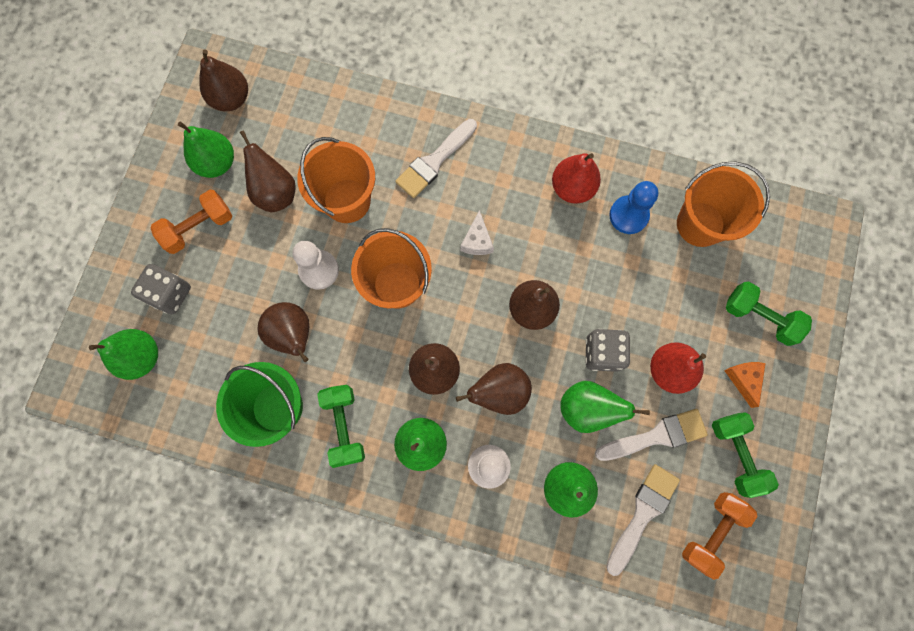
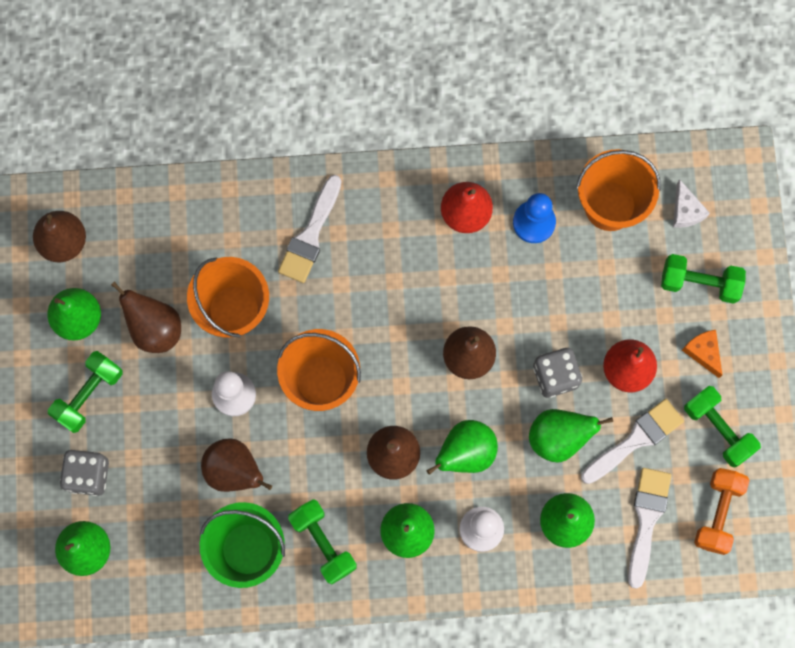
camera: 20 degrees left, 0 degrees up
orange dumbbell [151,190,232,254] -> green dumbbell [48,351,122,433]
brown pear [456,363,532,415] -> green pear [427,420,498,475]
white cheese [460,210,494,255] -> white cheese moved to [673,179,710,228]

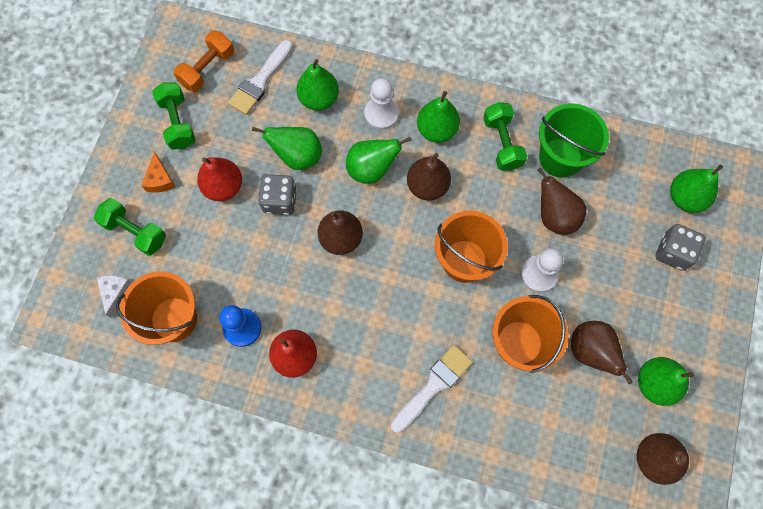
camera: 160 degrees left, 5 degrees down
green dumbbell [48,351,122,433] -> none
white brush [581,399,684,484] -> none

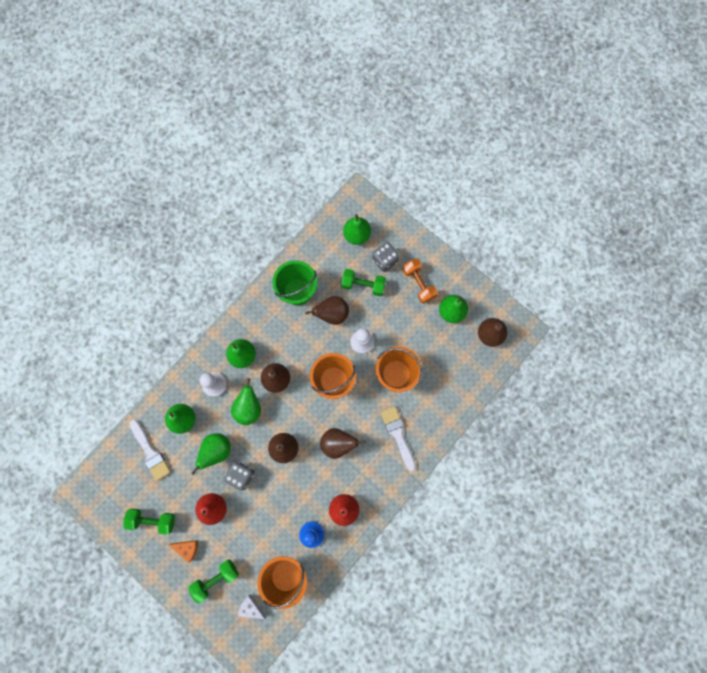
camera: 65 degrees left, 5 degrees up
orange dumbbell [174,30,234,92] -> orange dumbbell moved to [403,259,438,304]
green dumbbell [483,102,527,171] -> green dumbbell moved to [341,269,386,296]
brown pear [571,321,633,384] -> brown pear moved to [320,428,366,459]

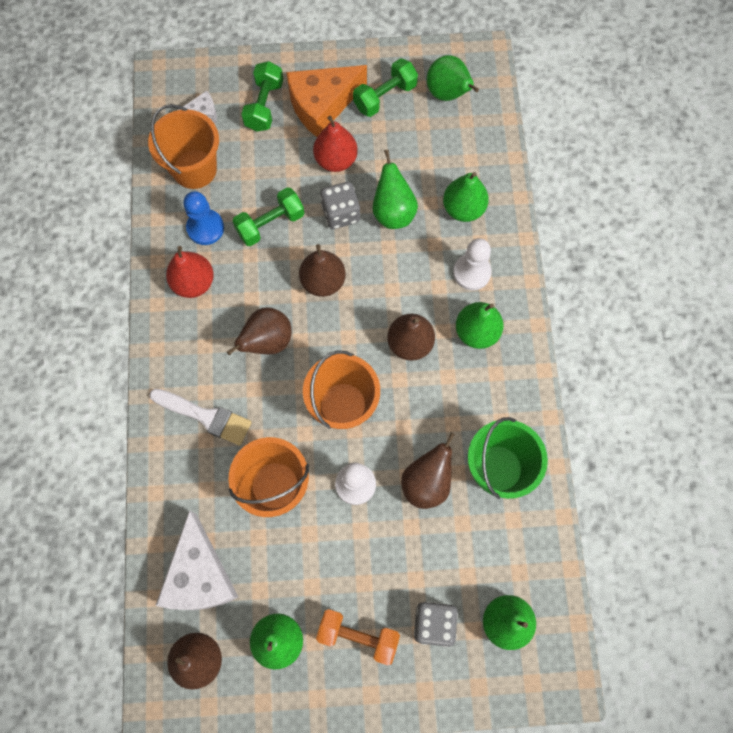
camera: 135 degrees right, 5 degrees down
white brush [130,420,171,481] -> none
orange cheese [169,540,198,563] -> orange cheese [286,65,367,137], size x2.10
green pear [231,378,261,425] -> green pear moved to [427,55,479,101]
green dumbbell [341,269,386,296] -> green dumbbell moved to [232,187,304,246]
none -> white cheese [155,510,238,610]

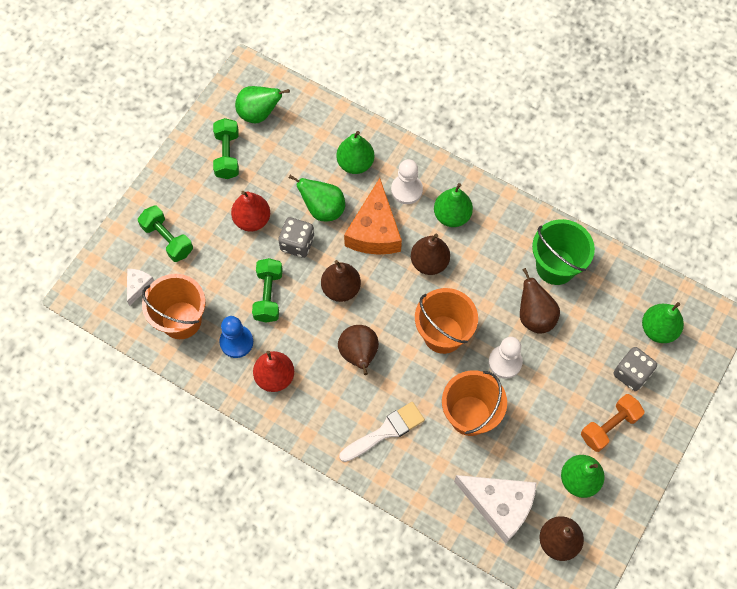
camera: 55 degrees left, 5 degrees down
orange cheese [286,65,367,137] -> orange cheese moved to [344,178,402,255]

